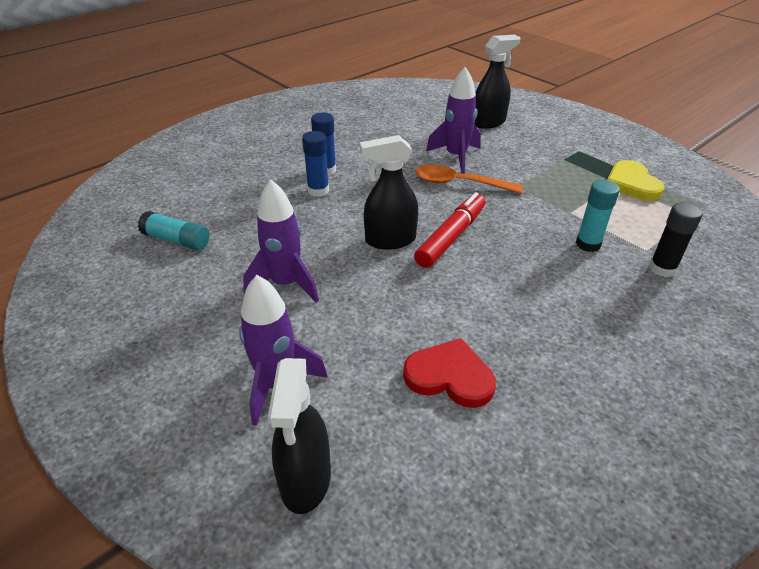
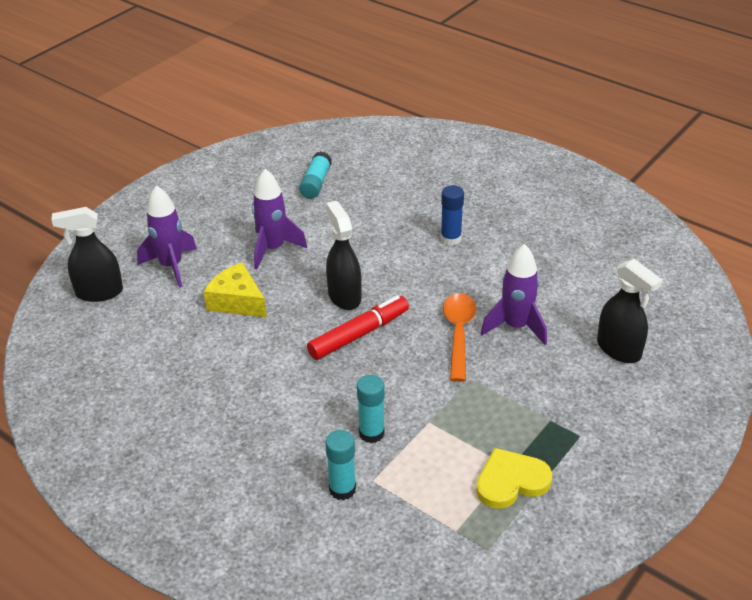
camera: 80 degrees right, 0 degrees up
blue glue stick [302,131,329,197] -> none
red heart [403,338,496,408] -> none
red marker [414,192,485,268] -> red marker turned 60 degrees counterclockwise [307,295,409,360]
black glue stick [649,202,703,277] -> turquoise glue stick [325,430,356,500]
none -> yellow cheese [204,262,267,317]

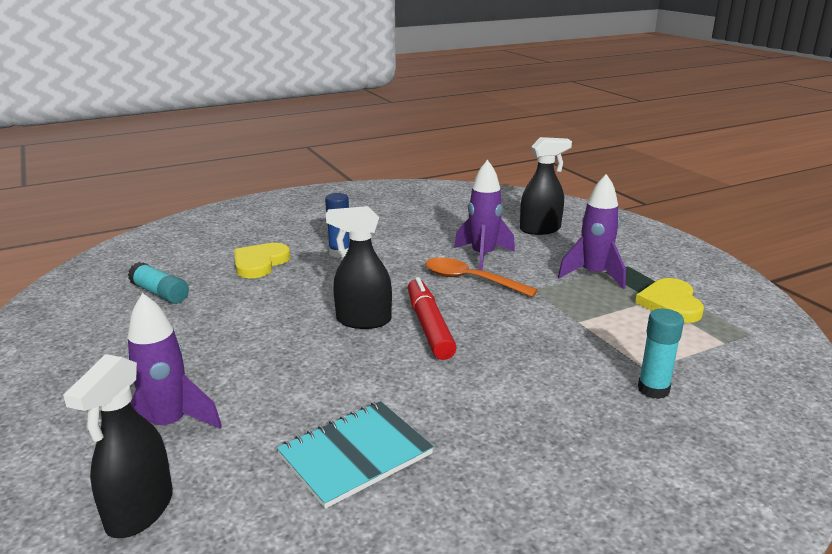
camera: 65 degrees left, 15 degrees down
yellow cheese [204,262,267,317] -> none
purple rocket [252,169,307,269] -> purple rocket moved to [558,174,626,289]
turquoise glue stick [357,375,385,443] -> none
none -> yellow heart [234,243,290,278]
none -> turquoise notebook [277,401,434,509]

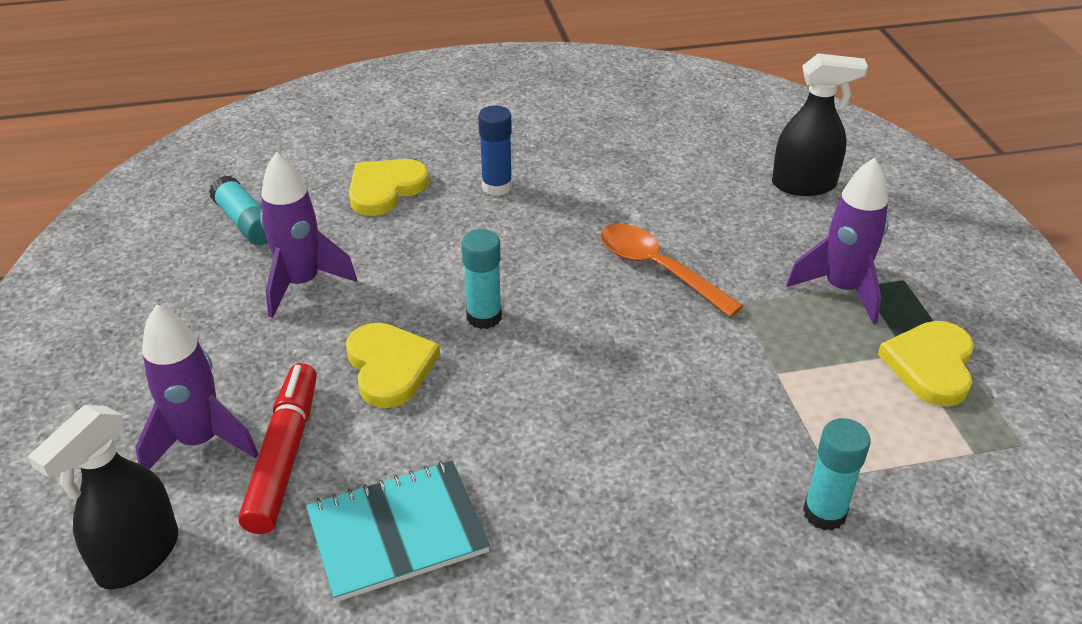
camera: 15 degrees right, 15 degrees up
black spray bottle [326,206,392,329] -> turquoise glue stick [462,229,502,329]
red marker [408,277,457,360] -> red marker moved to [239,363,317,534]
purple rocket [454,160,515,270] -> purple rocket moved to [260,152,357,318]
none -> yellow heart [346,323,440,408]

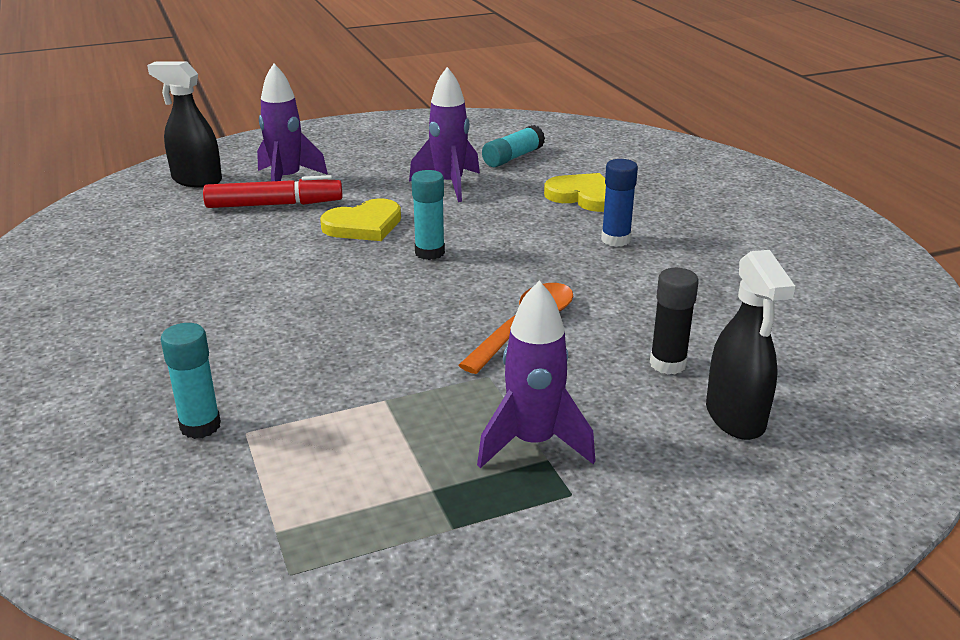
camera: 80 degrees right, 10 degrees down
turquoise notebook [306,461,490,602] -> none
yellow heart [878,321,974,406] -> none
none -> black glue stick [650,268,699,374]

